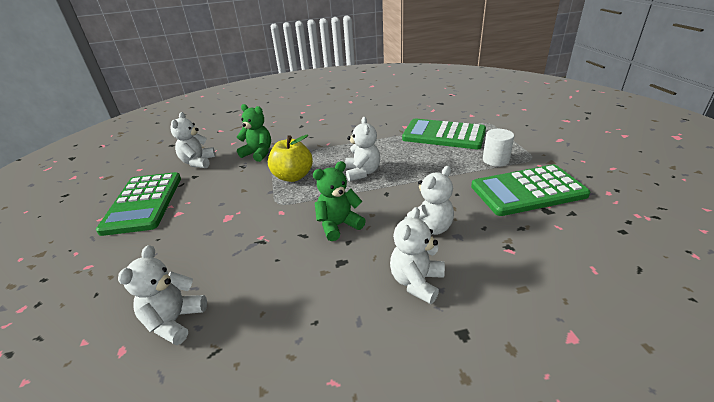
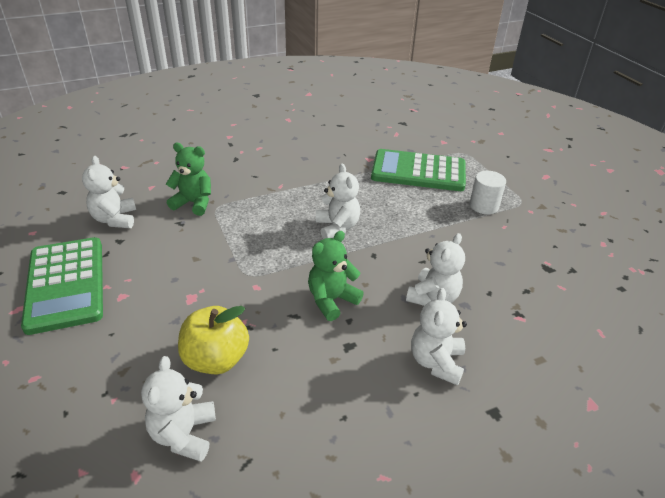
camera: 15 degrees left, 5 degrees up
yellow apple [268,135,313,182] -> yellow apple moved to [178,306,249,374]
green calculator [471,165,590,216] -> none

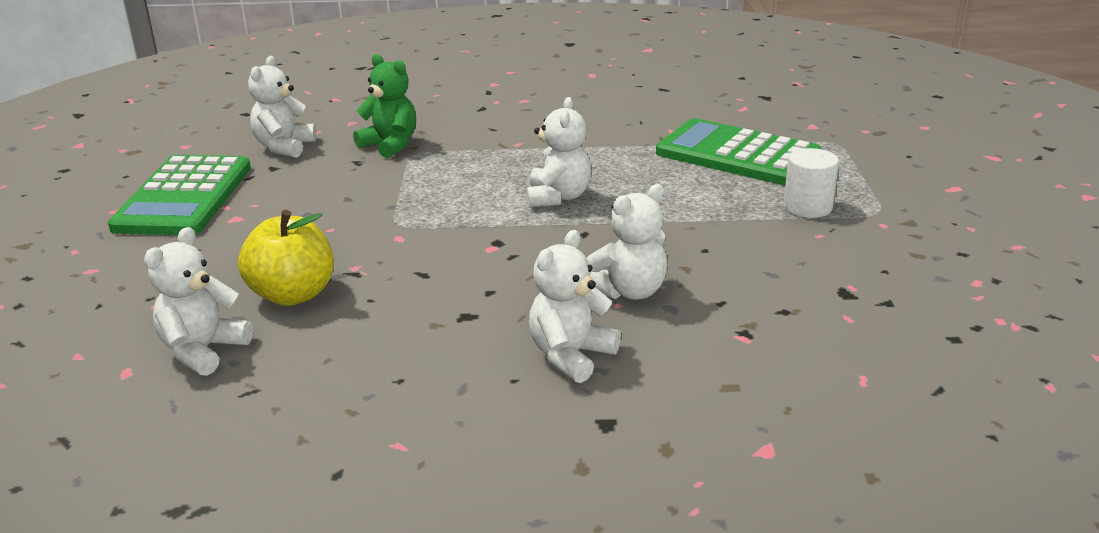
camera: 25 degrees right, 10 degrees down
green teddy bear [308,231,364,321] -> none

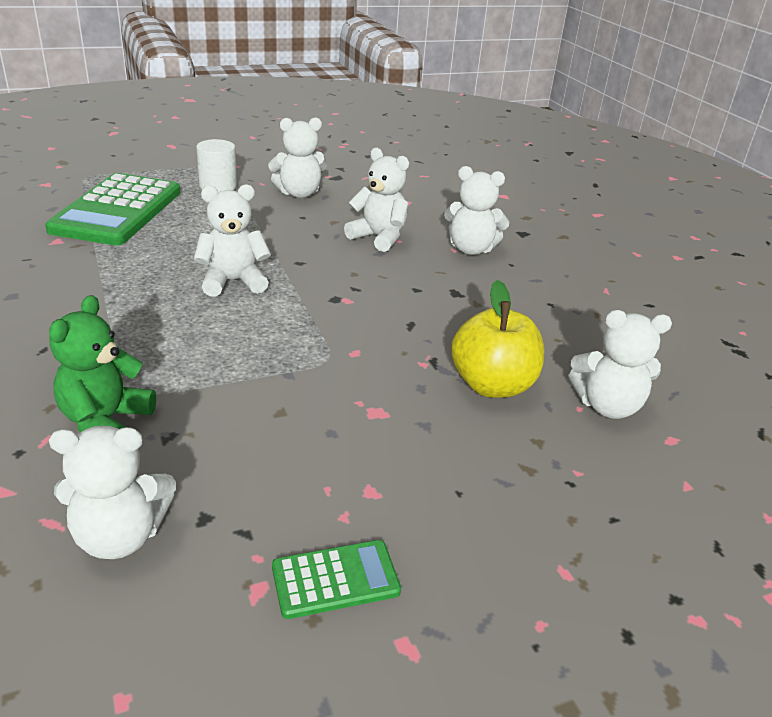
camera: 115 degrees left, 5 degrees up
green calculator [108,155,251,235] -> green calculator [272,540,401,619], size x0.47
none -> white teddy bear [268,117,327,198]

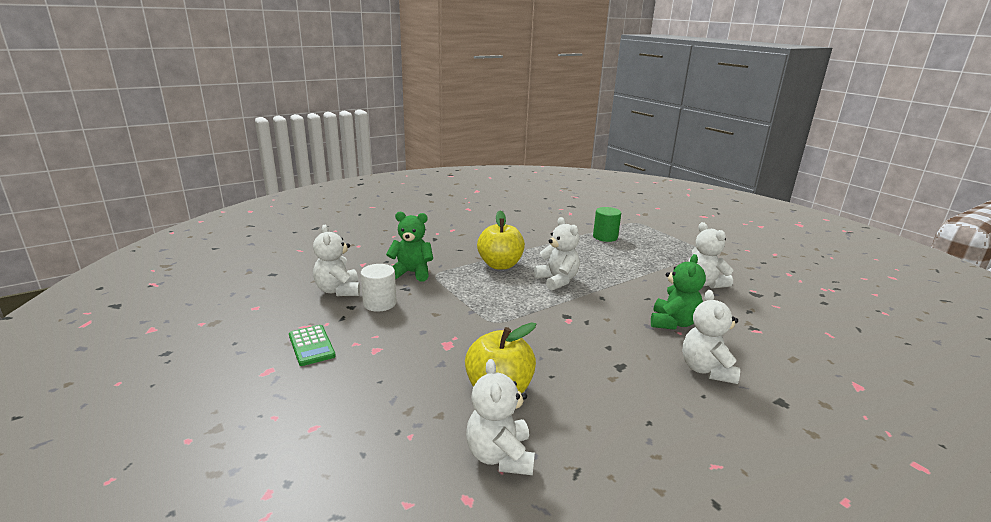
camera: 80 degrees right, 10 degrees down
green calculator [45,173,180,245] -> green cylinder [593,207,621,242]
white cylinder [196,139,237,192] -> white cylinder moved to [361,264,397,312]
white teddy bear [344,148,409,252] -> green teddy bear [651,254,706,330]
none -> yellow apple [477,211,525,270]

